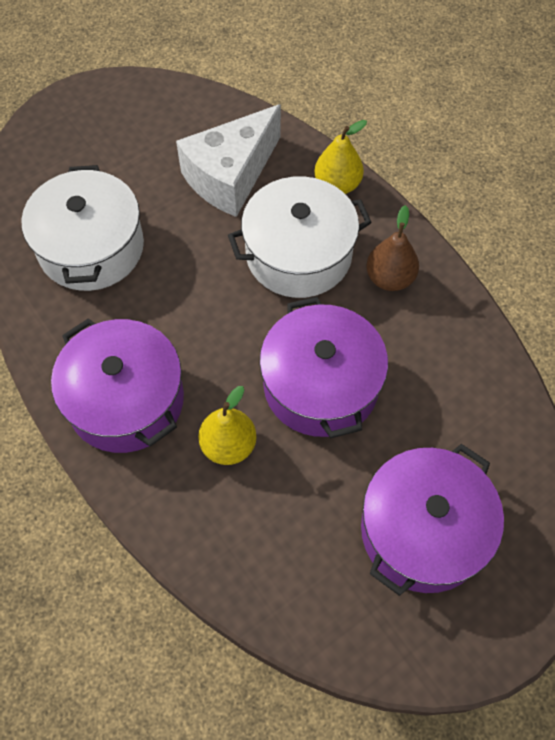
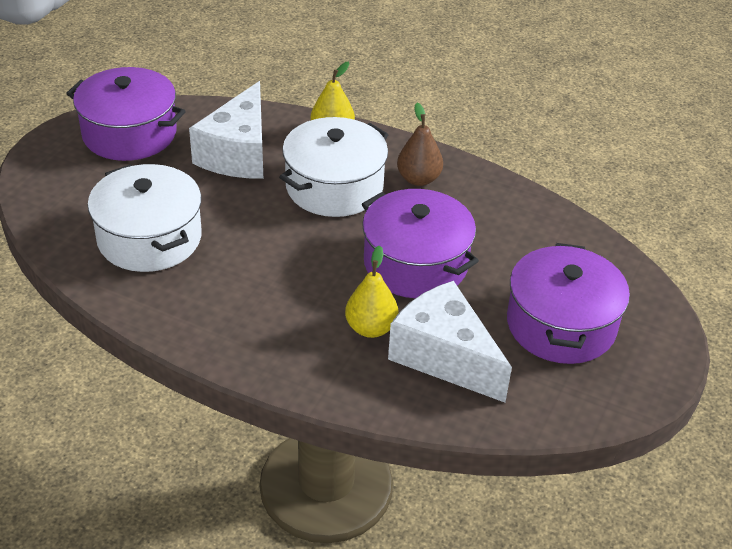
camera: 30 degrees left, 20 degrees down
purple pot [51,318,184,453] -> purple pot moved to [66,67,186,161]
none -> white cheese [388,281,512,403]

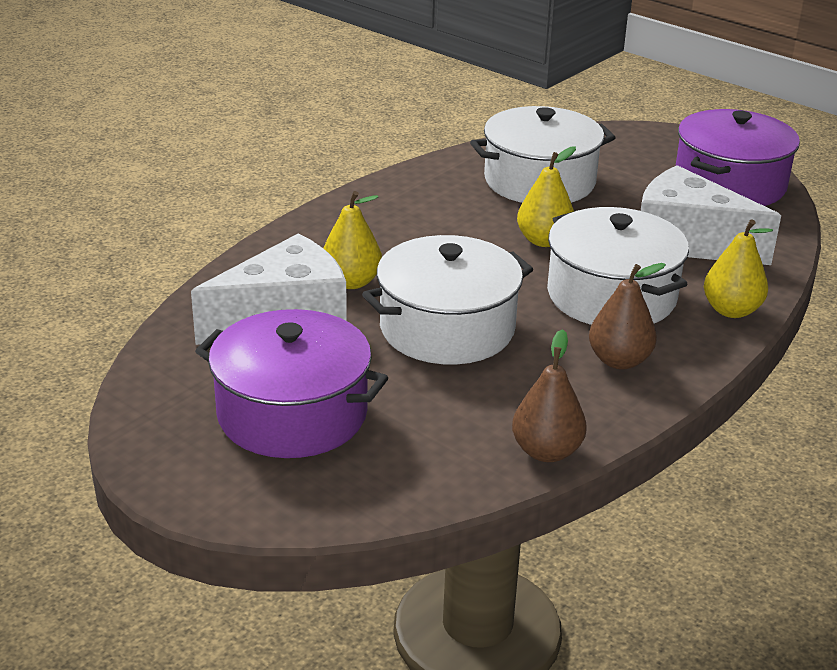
camera: 105 degrees right, 10 degrees down
purple pot [362,189,479,298] -> white pot [362,235,533,365]
none -> brown pear [512,329,587,462]
none -> yellow pear [517,146,576,247]

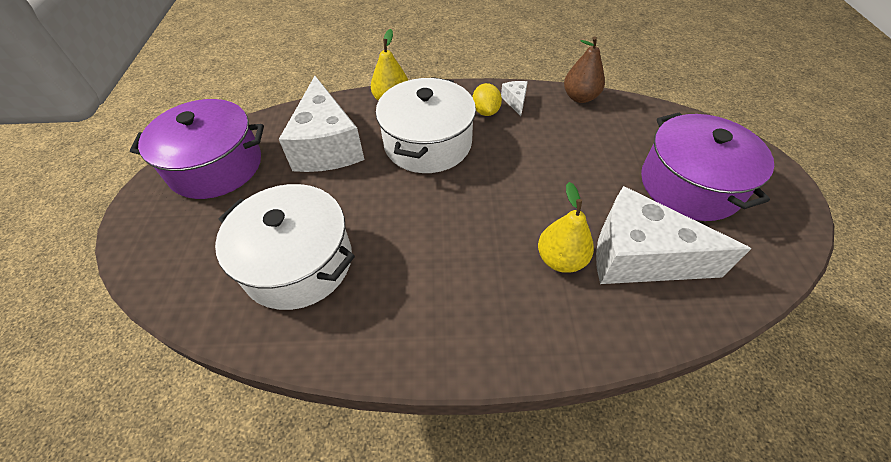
camera: 130 degrees left, 20 degrees up
white pot [362,235,533,365] -> none
yellow pear [517,146,576,247] -> none
brown pear [589,263,666,370] -> yellow lemon [472,83,502,116]
none -> white cheese [501,81,528,116]

